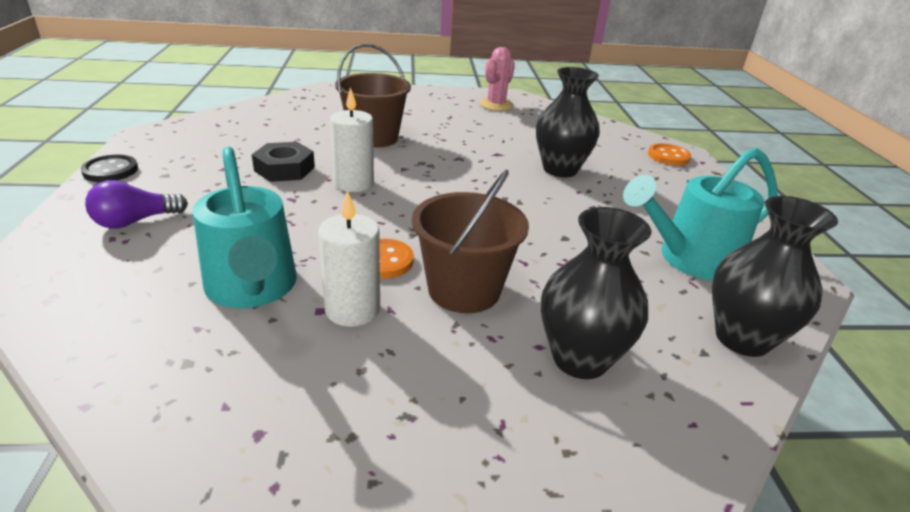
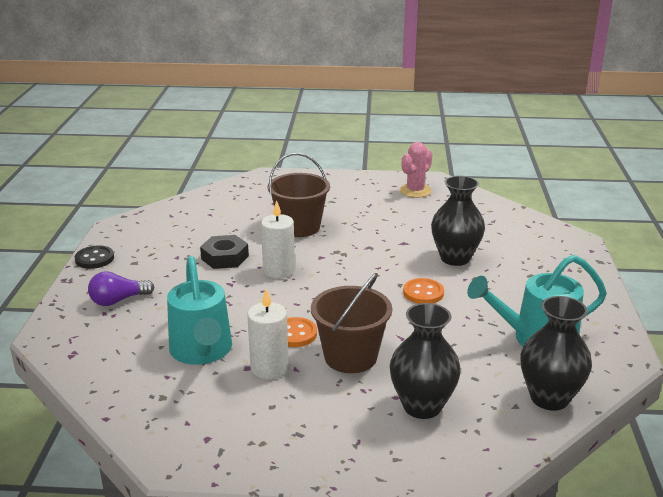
camera: 10 degrees right, 5 degrees down
orange button [648,143,691,166] -> orange button moved to [403,278,444,304]

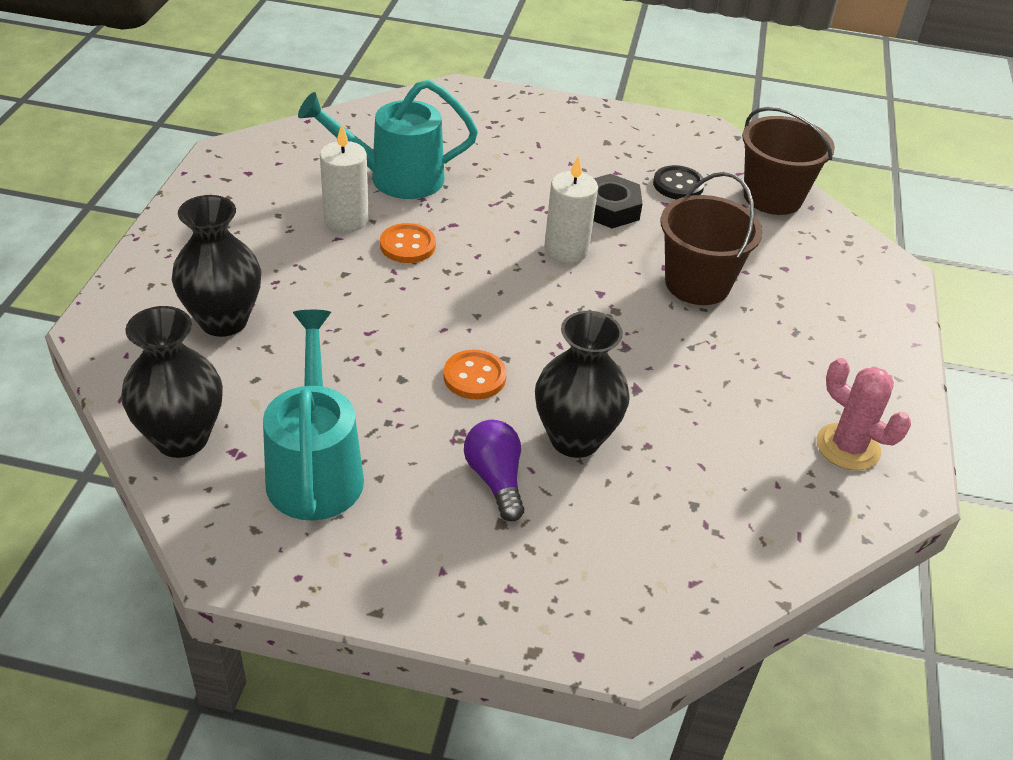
camera: 95 degrees right, 15 degrees up
black button [75,246,114,269] -> black button moved to [653,165,705,199]
purple light bulb [88,271,154,306] -> purple light bulb moved to [464,420,524,522]
brown bucket [311,273,392,373] -> brown bucket moved to [742,107,835,215]

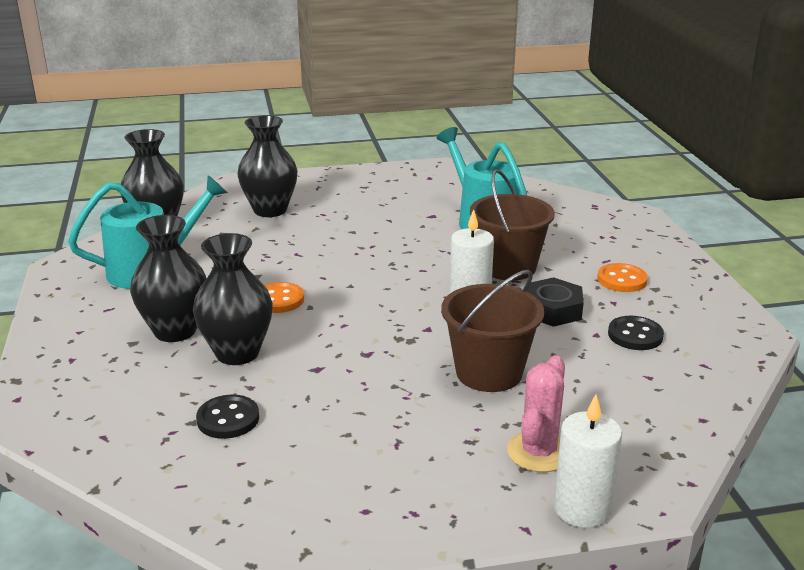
camera: 70 degrees right, 15 degrees down
white candle [320,124,369,232] -> white candle moved to [553,395,622,528]
orange button [380,223,436,263] -> orange button moved to [597,263,648,292]
purple light bulb [464,420,524,522] -> black vase [130,215,207,342]
brown bucket [742,107,835,215] -> brown bucket moved to [470,169,555,281]
pink cactus [817,358,911,471] -> pink cactus moved to [507,355,565,472]
none -> black button [196,395,259,439]

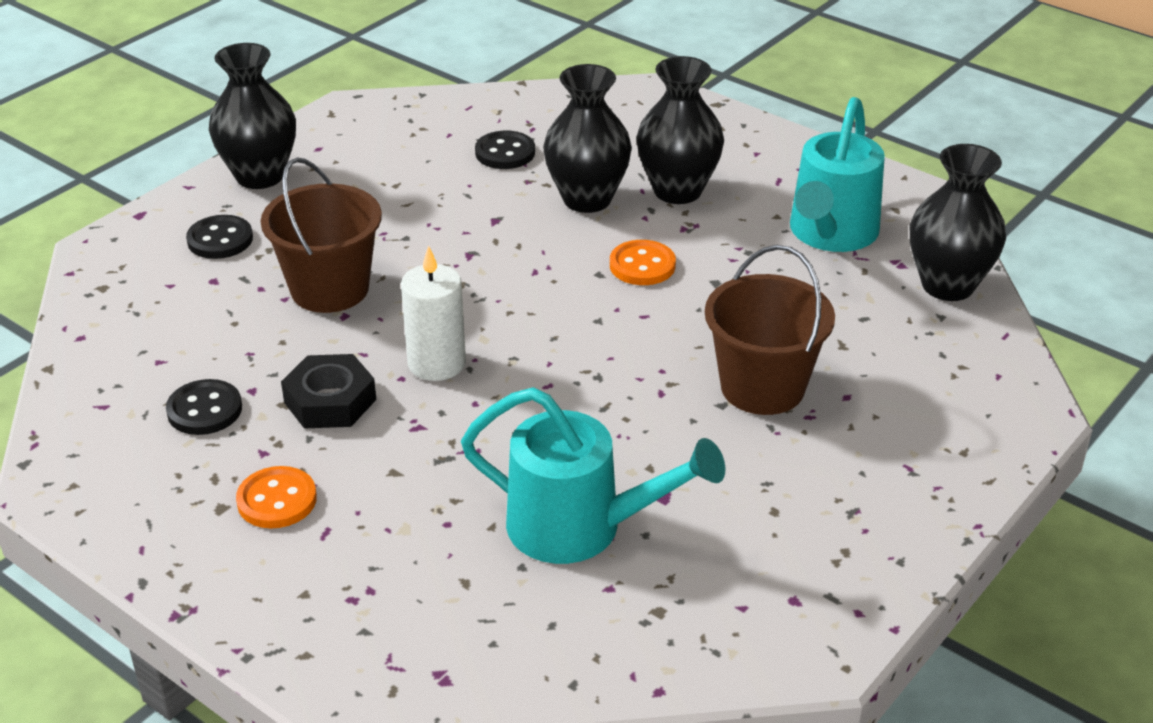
camera: 140 degrees right, 10 degrees up
black vase [237,115,297,217] -> black vase moved to [209,43,296,189]
brown bucket [470,169,555,281] -> brown bucket moved to [705,245,835,415]
pink cactus [507,355,565,472] -> black button [186,215,253,259]
white candle [553,395,622,528] -> none

